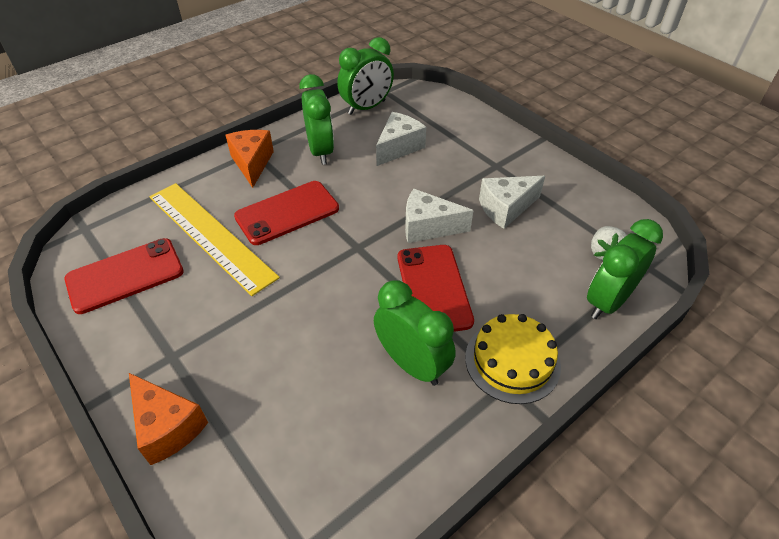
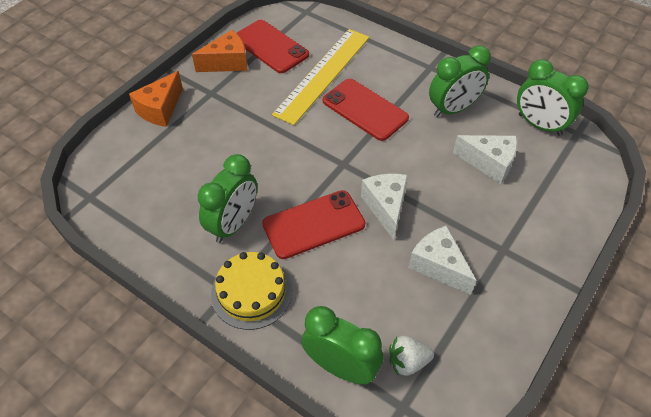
camera: 75 degrees right, 5 degrees up
orange cheese [226,130,274,188] -> orange cheese moved to [192,30,248,72]

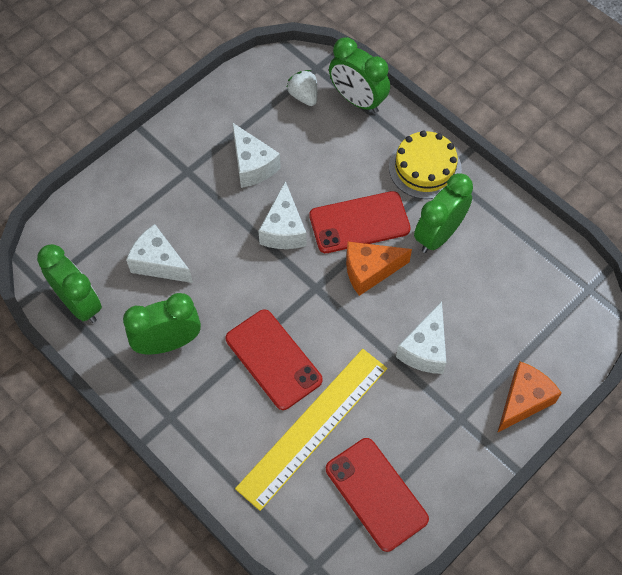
camera: 170 degrees left, 10 degrees up
orange cheese [192,30,248,72] -> orange cheese moved to [346,242,412,296]
white strawberry [389,336,434,376] -> white strawberry turned 120 degrees counterclockwise [287,70,317,106]
none -> white cheese [396,301,446,374]

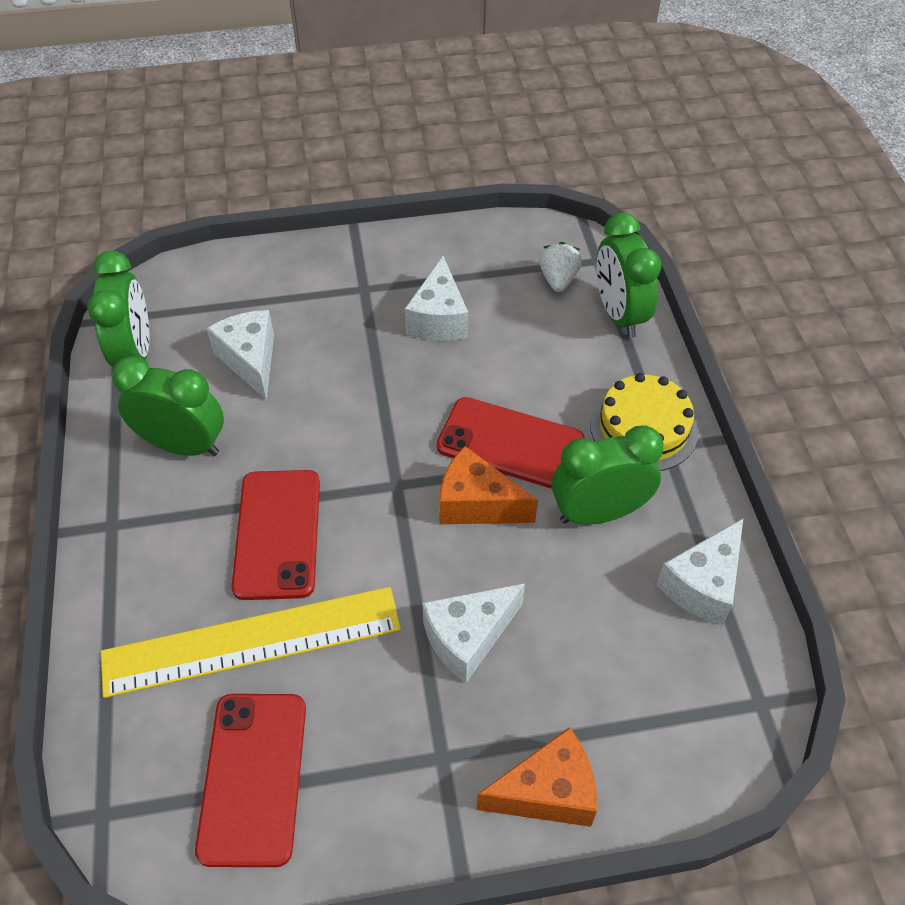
camera: 35 degrees right, 10 degrees down
white cheese [258,181,306,249] -> white cheese moved to [657,519,743,626]

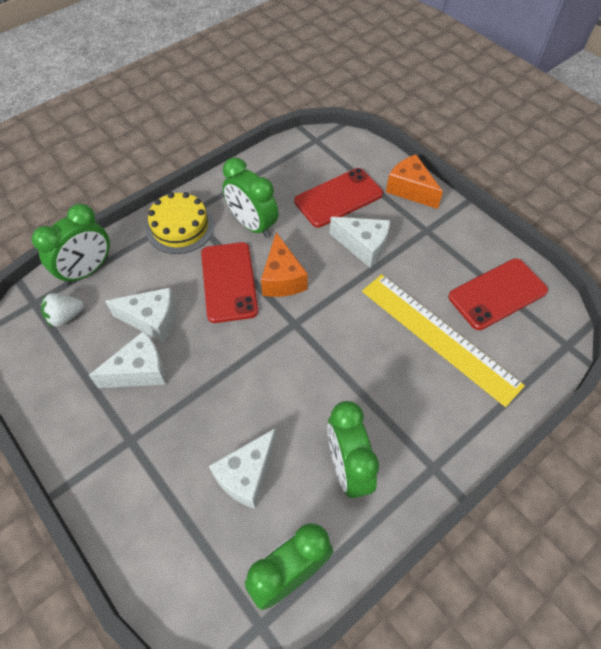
camera: 120 degrees left, 5 degrees up
red phone [231,470,320,600] -> red phone moved to [294,168,383,227]
white cheese [657,519,743,626] -> white cheese moved to [105,288,176,343]

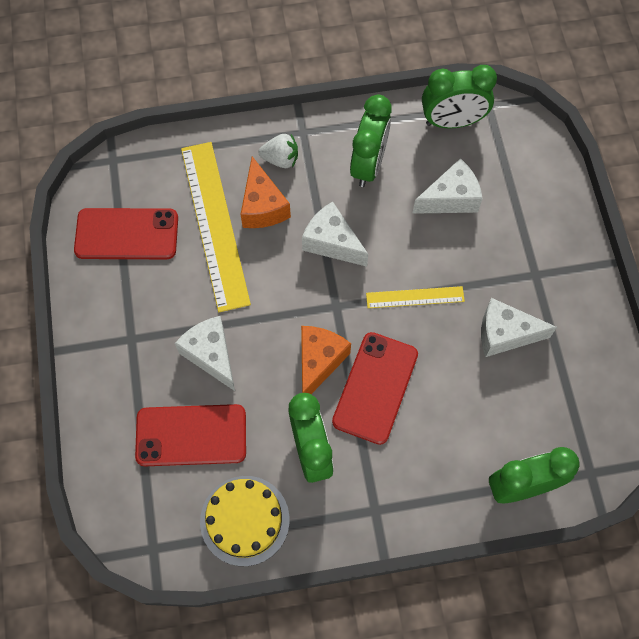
camera: 150 degrees left, 10 degrees up
white strawberry [41,293,84,327] -> white strawberry moved to [258,134,298,168]
white cheese [105,288,176,343] -> white cheese moved to [302,202,368,267]
yellow cake [146,192,214,254] -> yellow cake moved to [200,476,290,566]
orange cheese [386,155,443,209] -> orange cheese moved to [240,156,291,228]
none -> yellow ruler [366,286,465,308]

